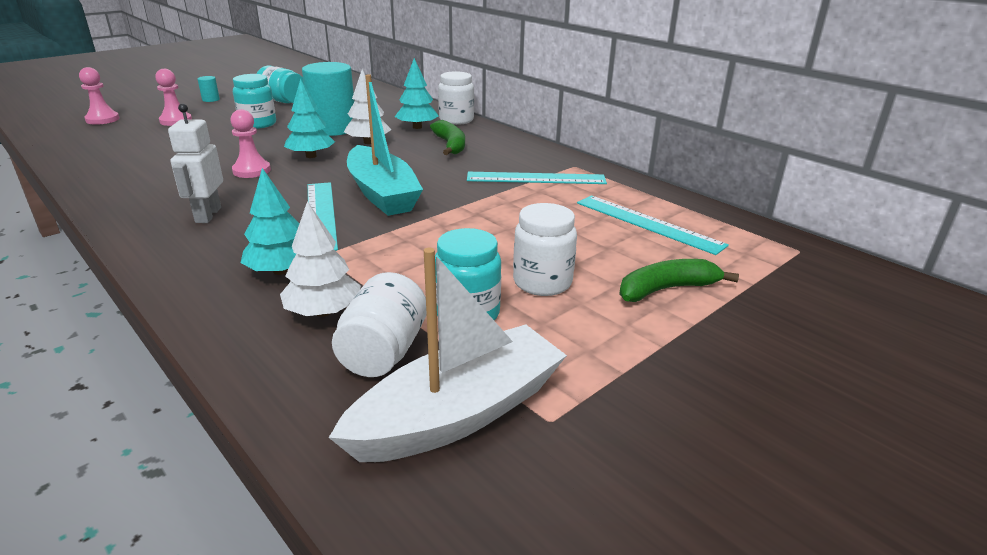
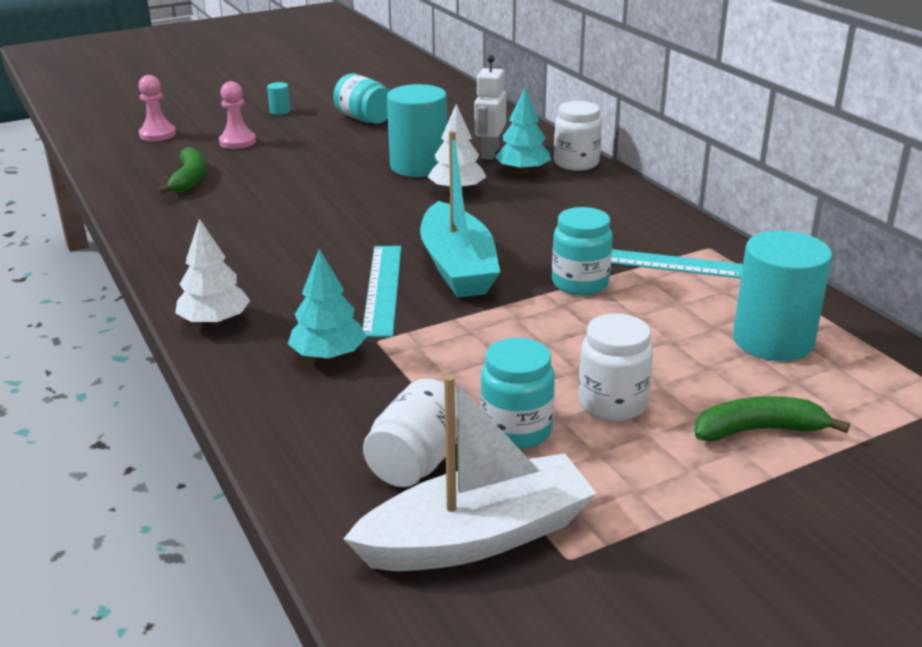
camera: 15 degrees right, 0 degrees up
white robot [168,103,223,223] -> white robot moved to [474,55,507,160]
pink pawn [230,109,271,178] -> none
turquoise jar [233,74,276,129] -> turquoise jar moved to [552,207,613,295]
white tree [280,201,361,317] -> white tree moved to [175,219,250,326]
turquoise tree [284,79,335,158] -> none
green banana [430,120,465,155] -> green banana moved to [157,147,206,195]
turquoise ruler [577,195,729,255] -> turquoise cylinder [733,231,832,361]

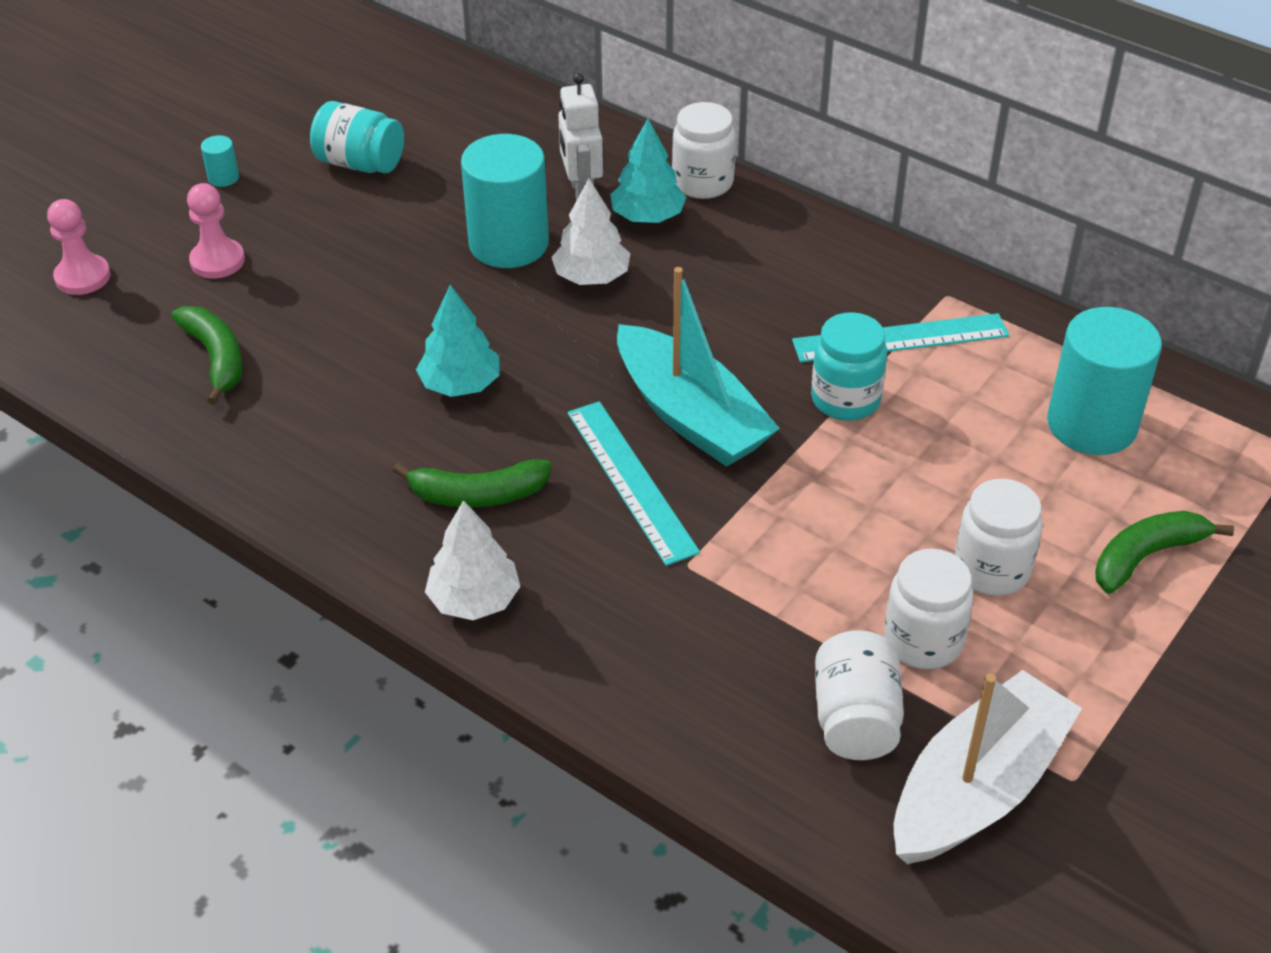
camera: 25 degrees left, 15 degrees up
turquoise tree [288,249,366,360] -> turquoise tree moved to [416,285,500,397]
turquoise jar [480,338,555,449] -> white jar [884,549,973,670]
none -> green banana [393,459,552,507]

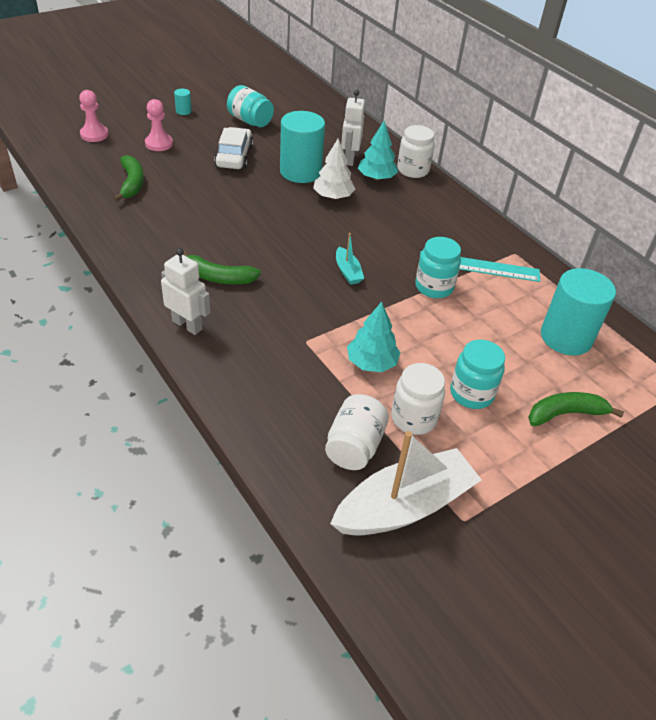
camera: 15 degrees right, 0 degrees up
turquoise tree [416,285,500,397] -> turquoise tree moved to [347,302,400,372]
white tree [425,500,521,620] -> white robot [161,248,211,335]
turquoise ruler [567,401,700,566] -> none
turquoise boat [617,267,780,467] -> turquoise boat [336,233,364,285], size x0.45
white jar [955,479,1043,596] -> turquoise jar [450,340,505,409]
none -> white car [214,127,253,170]

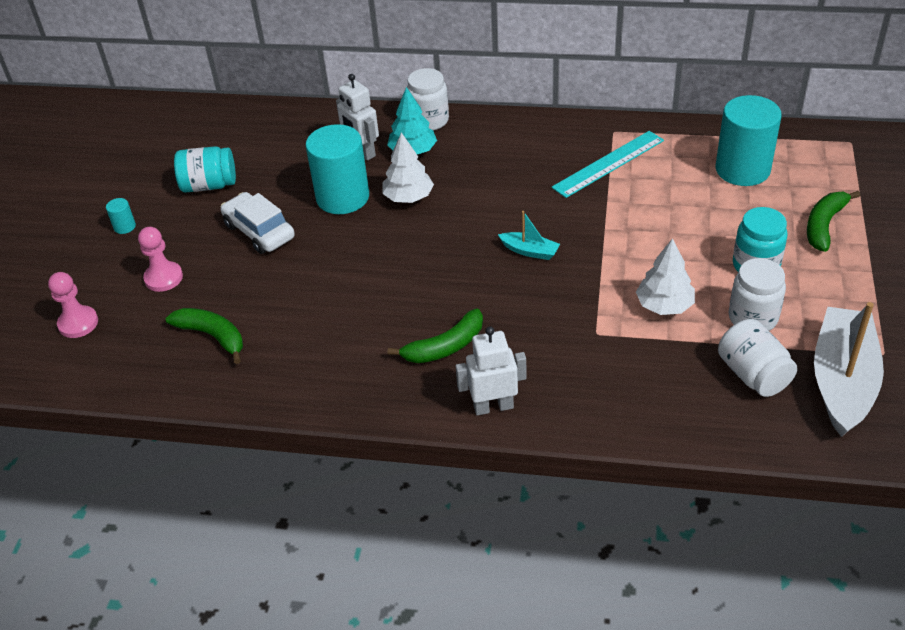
camera: 40 degrees left, 0 degrees up
turquoise tree [347,302,400,372] -> white tree [636,238,695,315]
turquoise jar [415,237,461,298] -> none

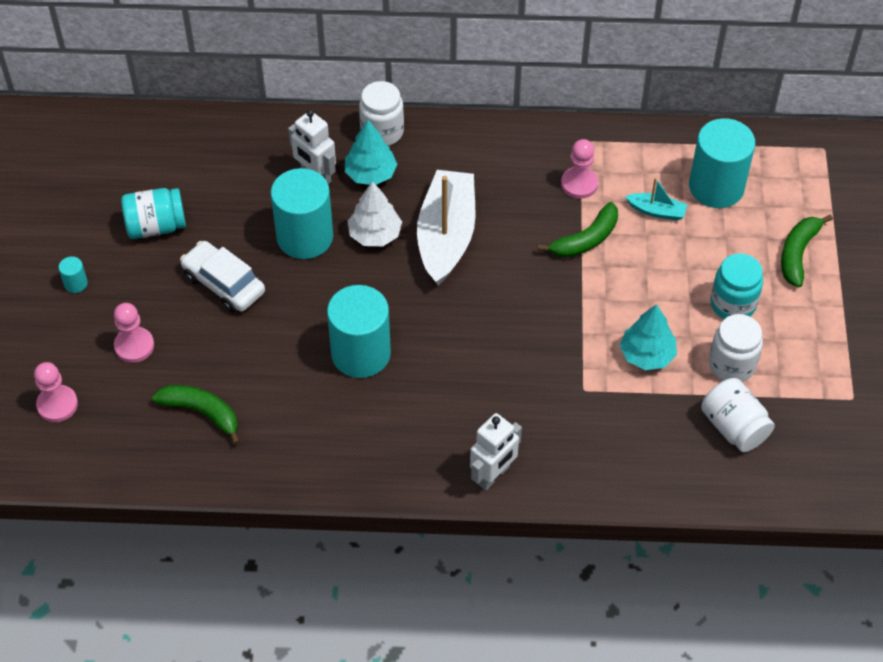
camera: 10 degrees left, 10 degrees up
green banana [388,309,483,363] -> green banana moved to [538,202,618,258]
white robot [456,326,527,416] -> white robot turned 150 degrees clockwise [470,413,522,490]
turquoise boat [498,211,560,260] -> turquoise boat moved to [625,178,687,220]
turquoise ruler [552,131,664,198] -> pink pawn [561,139,598,199]
white tree [636,238,695,315] -> turquoise tree [619,304,677,370]
white boat [814,302,884,437] -> white boat moved to [417,170,475,285]
none -> turquoise cylinder [327,285,391,378]

